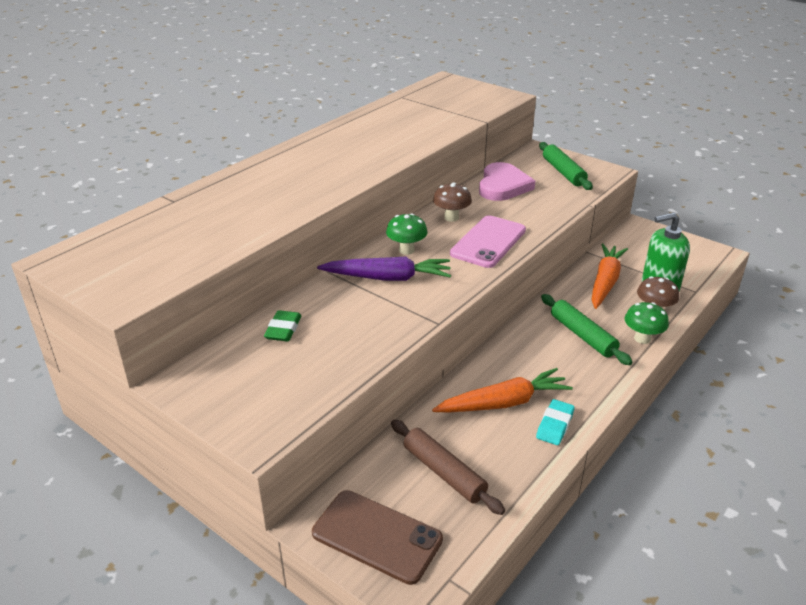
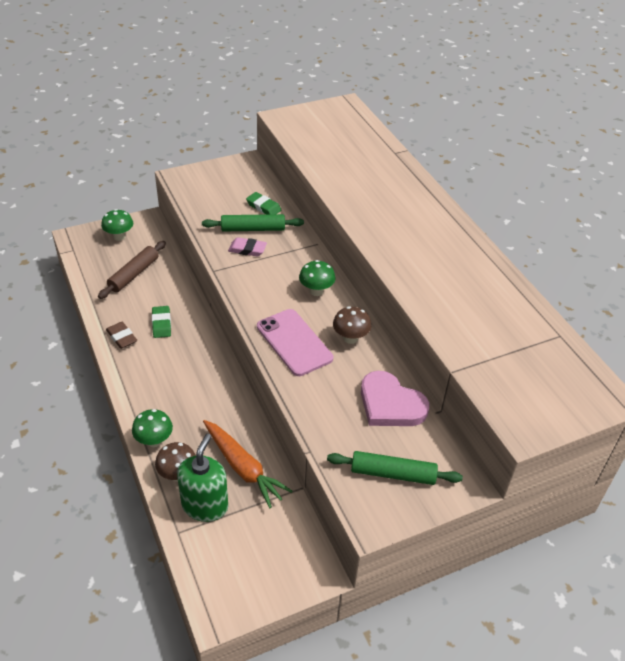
camera: 115 degrees right, 10 degrees up
brown phone [312,490,443,585] -> green mushroom [101,209,133,241]
purple carrot [317,257,451,281] -> none
brown rolling pin [391,420,505,515] -> brown rolling pin turned 45 degrees counterclockwise [98,241,166,299]
orange carrot [432,368,573,412] -> green eraser [152,306,171,338]
turquoise eraser [536,399,575,445] -> brown eraser [106,322,137,349]
green rolling pin [541,294,632,365] -> green rolling pin moved to [202,214,304,231]
none -> pink eraser [228,237,267,257]

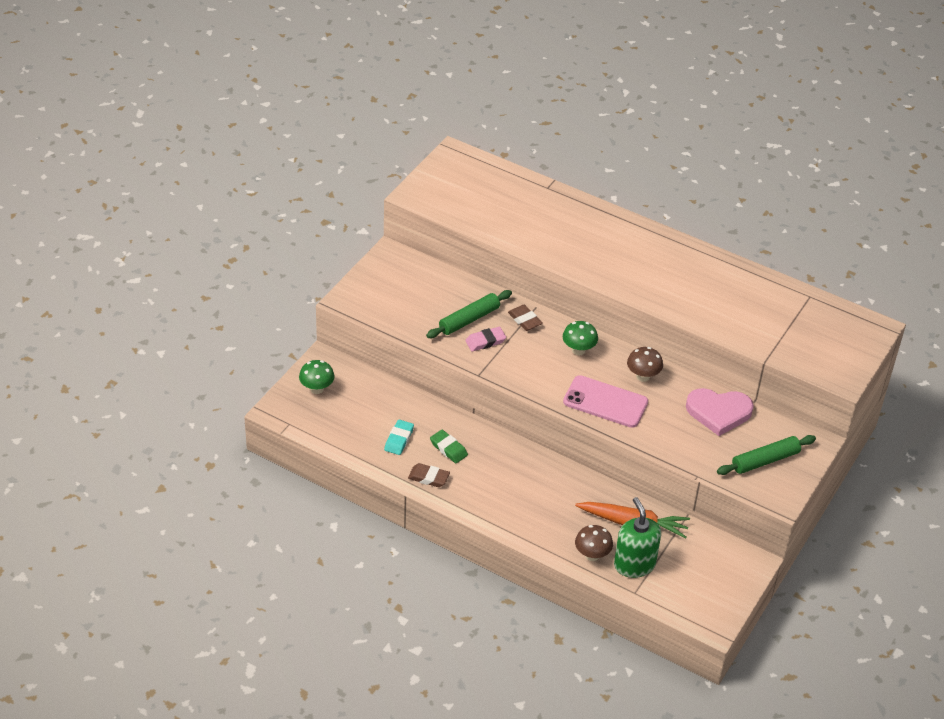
camera: 35 degrees left, 0 degrees up
brown rolling pin [98,241,166,299] -> none
green mushroom [132,409,173,447] -> none
green eraser [246,192,281,215] -> none
none -> turquoise eraser [384,420,414,455]
none -> brown eraser [508,305,543,331]

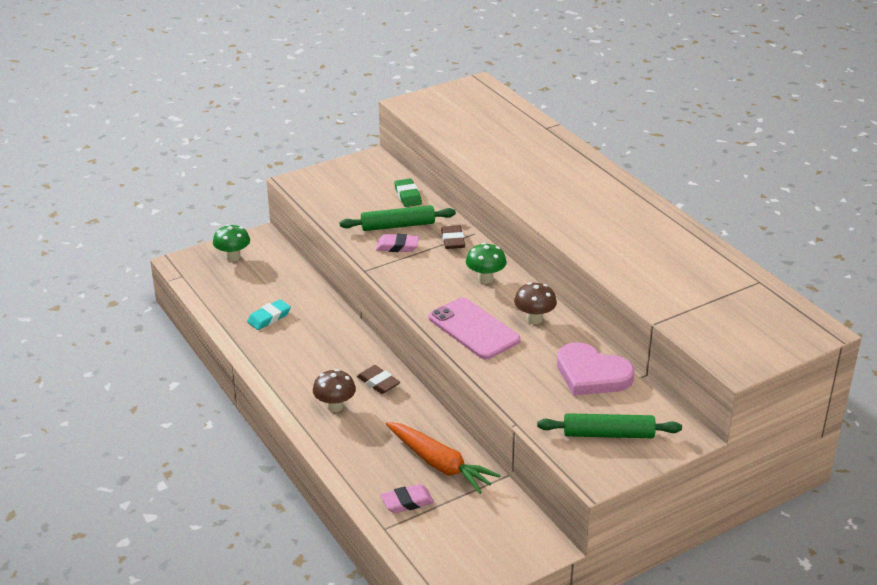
camera: 30 degrees right, 10 degrees down
brown eraser [408,463,450,487] -> brown eraser moved to [357,365,400,394]
green eraser [430,430,468,463] -> green eraser moved to [395,179,422,207]
brown mushroom [575,525,613,561] -> brown mushroom moved to [313,369,356,412]
green soap dispenser [614,497,661,578] -> pink eraser [381,484,434,513]

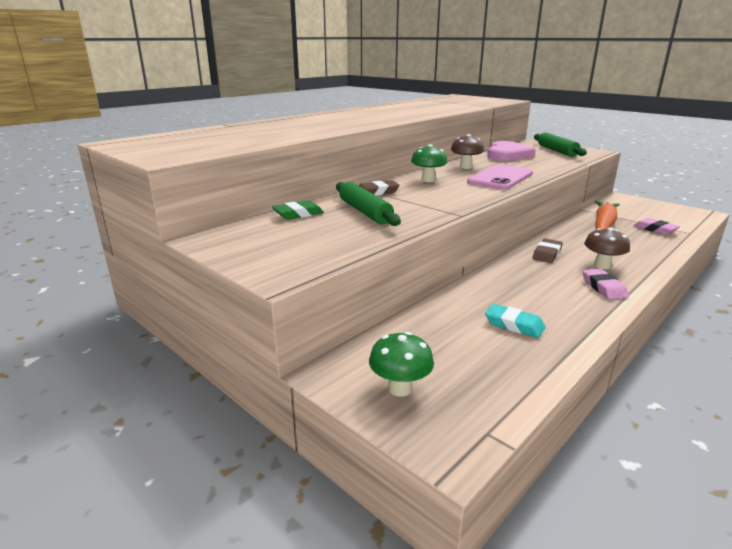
camera: 105 degrees left, 10 degrees down
pink eraser [376,234,419,252] -> pink eraser moved to [583,269,629,300]

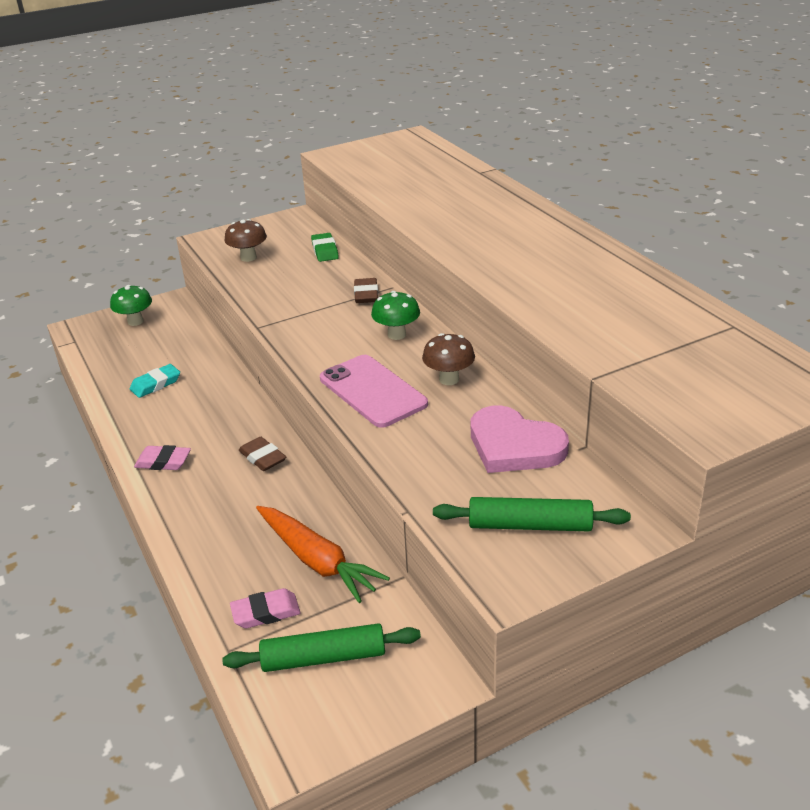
camera: 110 degrees right, 10 degrees up
green rolling pin [336,182,401,226] -> green rolling pin moved to [222,623,421,672]
brown mushroom [584,227,630,270] -> brown mushroom moved to [225,219,267,262]

